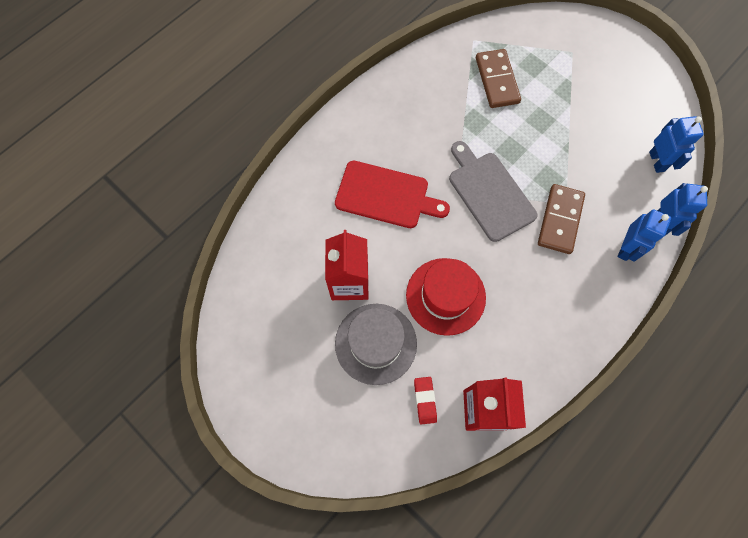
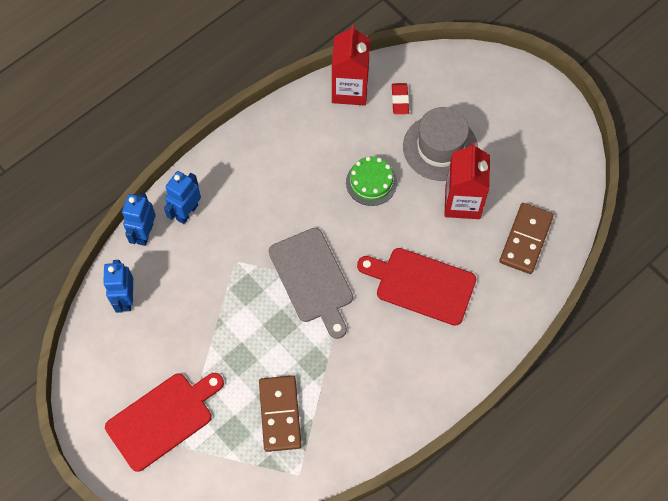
camera: 175 degrees left, 5 degrees down
red hat [406,258,486,336] -> green cake [346,156,397,206]
brown domino [538,184,585,254] -> brown domino moved to [499,203,554,274]
none -> red cutting board [105,373,224,472]

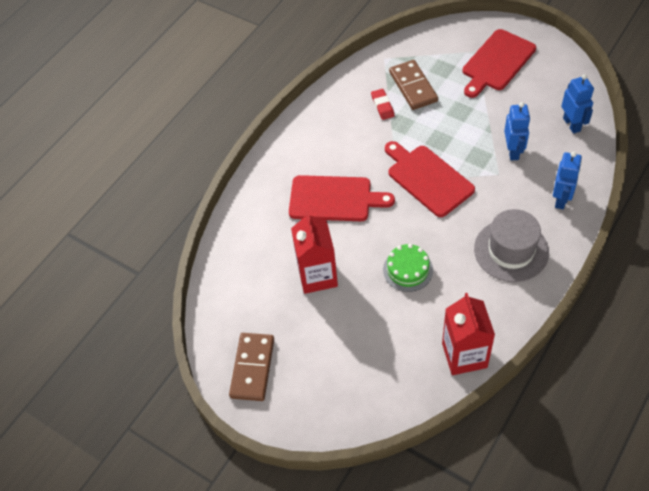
camera: 170 degrees right, 10 degrees down
blue robot [122,193,156,246] -> blue robot moved to [504,102,530,160]
grey cutting board [269,228,353,339] -> red cutting board [385,141,475,217]
red eraser [392,83,409,114] -> red eraser moved to [371,89,395,120]
grey hat [403,107,478,181] -> grey hat moved to [474,209,549,282]
brown domino [499,203,554,274] -> brown domino moved to [229,333,274,401]

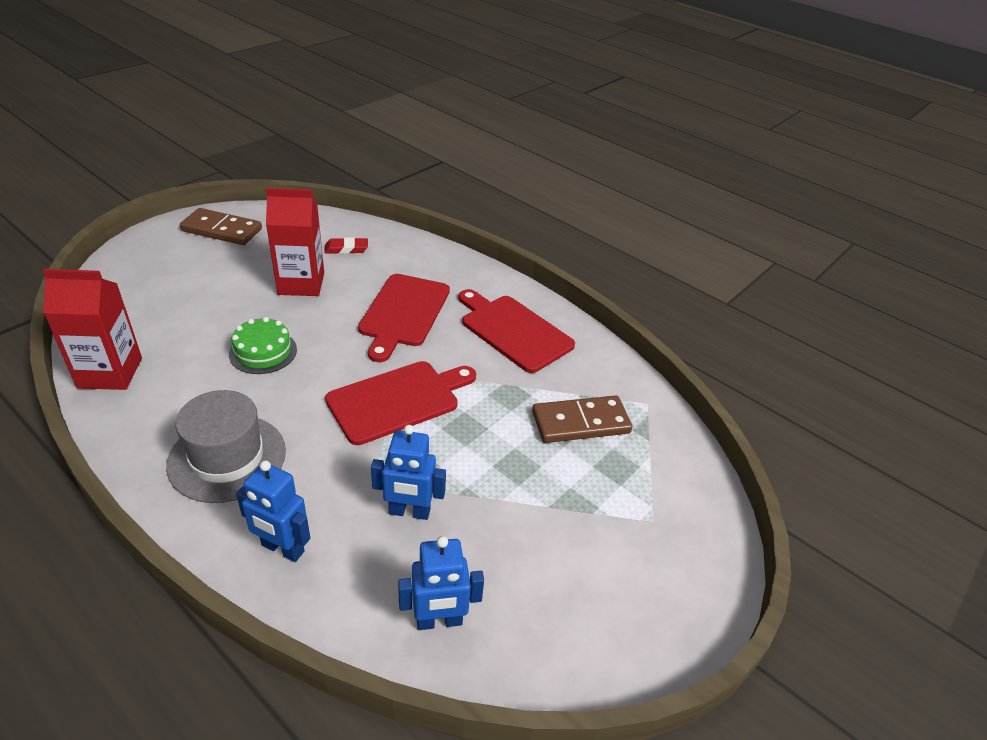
camera: 90 degrees right, 15 degrees down
red eraser [371,89,395,120] -> red eraser moved to [324,237,368,254]
red cutting board [463,29,536,98] -> red cutting board moved to [459,289,575,373]

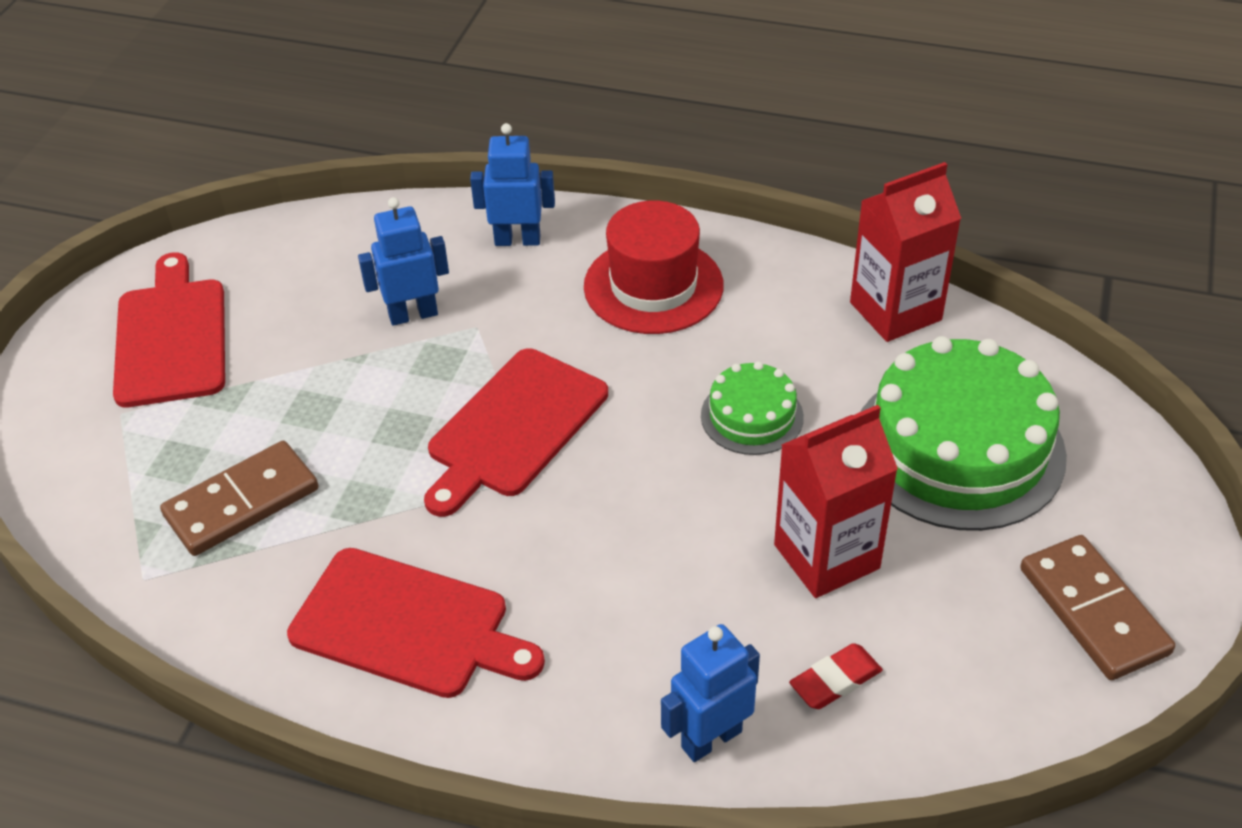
camera: 160 degrees right, 5 degrees up
grey hat [166,390,286,503] -> red hat [584,200,724,334]
brown domino [180,208,262,245] -> brown domino turned 75 degrees clockwise [1020,535,1175,680]
red cutting board [358,274,450,362] -> red cutting board moved to [113,252,225,407]
blue robot [398,536,484,630] -> blue robot moved to [661,624,760,762]
none -> green cake [861,336,1067,531]

